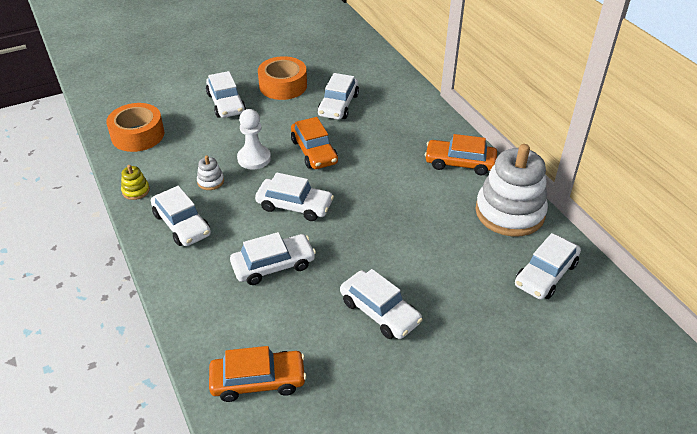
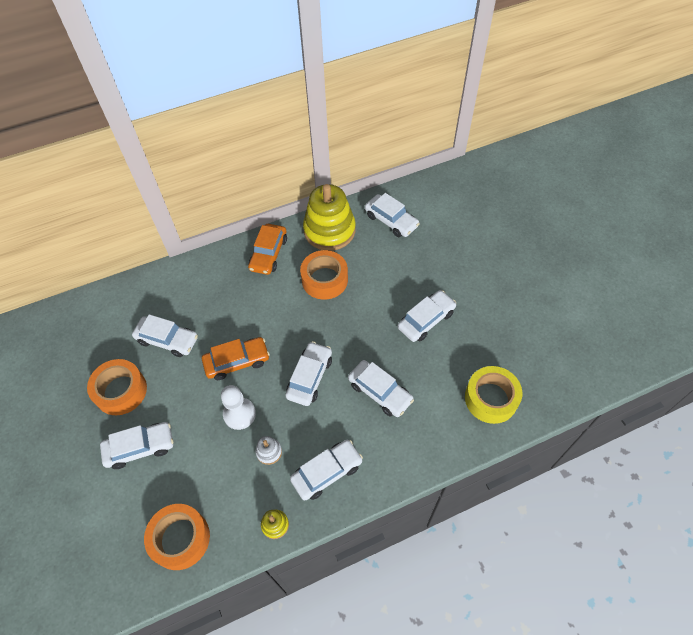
camera: 85 degrees left, 15 degrees up
orange car [209,346,307,402] -> yellow tape [465,366,522,424]
white car [230,232,316,285] -> white car turned 150 degrees clockwise [348,360,414,417]
white stacking toy [475,144,548,237] -> yellow stacking toy [303,184,356,251]
none -> orange tape [300,250,348,300]

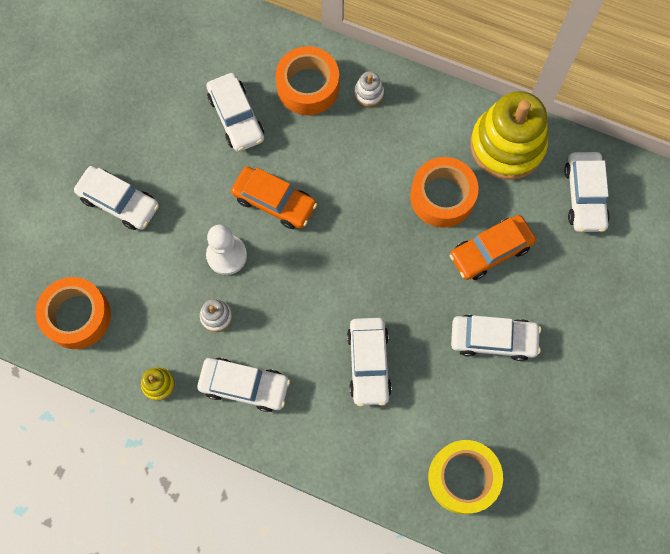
camera: 45 degrees right, 15 degrees up
orange tape [87,359,147,415] -> orange tape moved to [275,46,339,115]
orange car [248,224,287,275] -> orange car moved to [450,215,536,280]
white car [285,341,332,406] -> none
none -> white stacking toy [354,71,384,107]

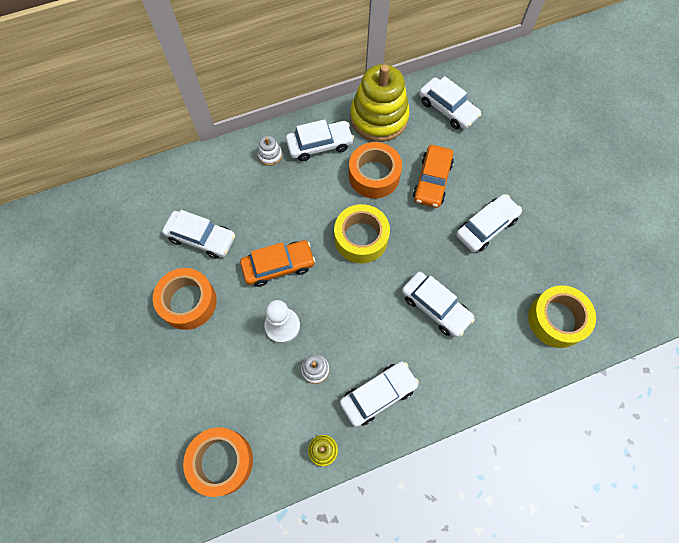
camera: 45 degrees left, 5 degrees down
white car [74,166,159,230] -> white car moved to [286,119,354,161]
orange tape [275,46,339,115] -> orange tape moved to [153,268,217,330]
none -> yellow tape [334,204,390,263]

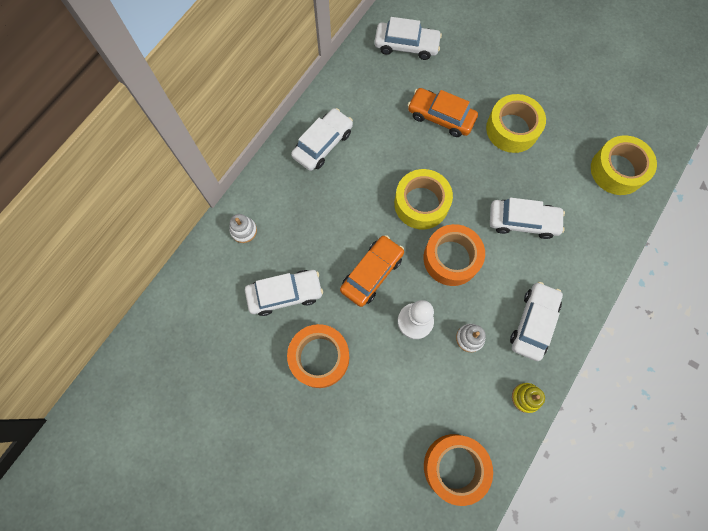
camera: 35 degrees left, 5 degrees up
white stacking toy [258,136,282,166] -> white stacking toy moved to [230,214,257,243]
orange tape [349,142,402,198] -> orange tape moved to [424,224,485,286]
yellow stacking toy [350,64,410,142] -> none
orange car [413,145,454,208] -> orange car turned 135 degrees clockwise [408,88,478,137]
white car [456,194,522,252] -> yellow tape [486,94,546,153]

